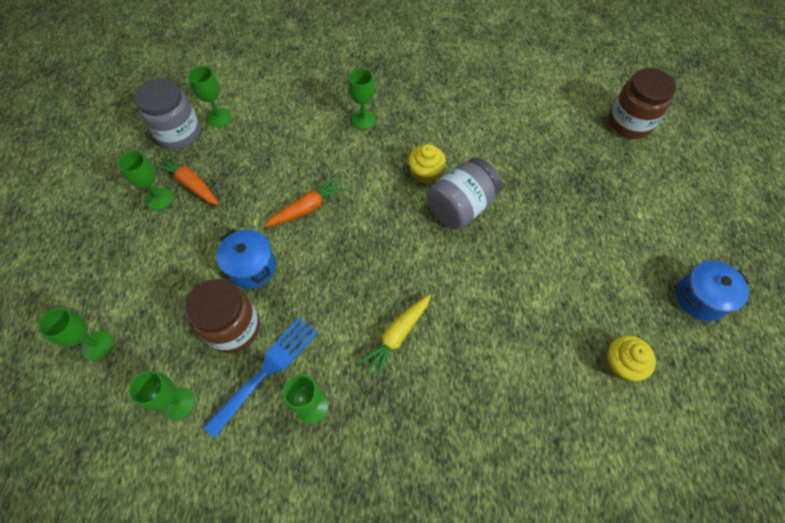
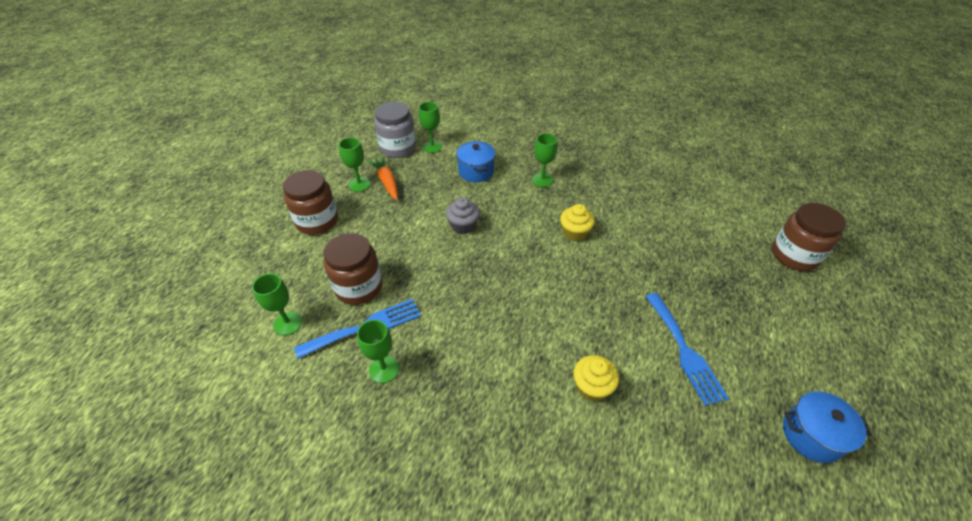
camera: 25 degrees right, 15 degrees down
green goblet [38,308,113,361] -> none
blue pot [217,229,276,289] -> blue pot moved to [457,141,495,182]
orange carrot [264,175,347,227] -> grey cupcake [446,197,480,234]
yellow carrot [357,295,431,379] -> none
grey jar [427,157,501,229] -> none
yellow cupcake [606,336,656,381] -> yellow cupcake moved to [574,355,619,401]
none -> brown jar [283,170,338,235]
none -> blue fork [645,293,729,406]

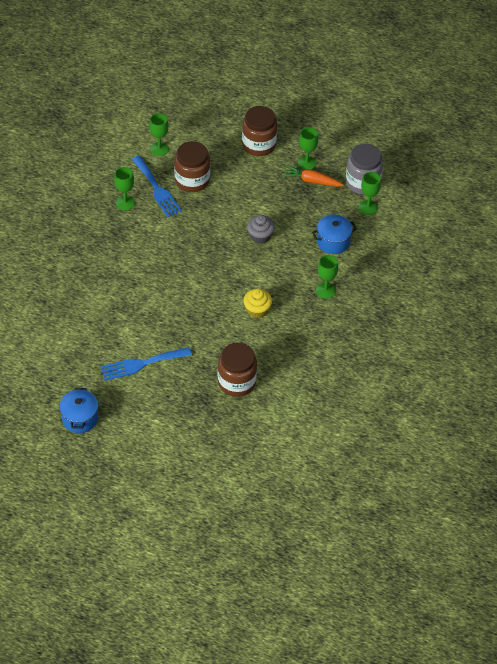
camera: 85 degrees right, 5 degrees up
orange carrot [367,156,398,200] -> orange carrot turned 135 degrees counterclockwise [282,165,344,187]
yellow cupcake [574,355,619,401] -> none
brown jar [772,203,846,271] -> brown jar moved to [218,343,257,397]

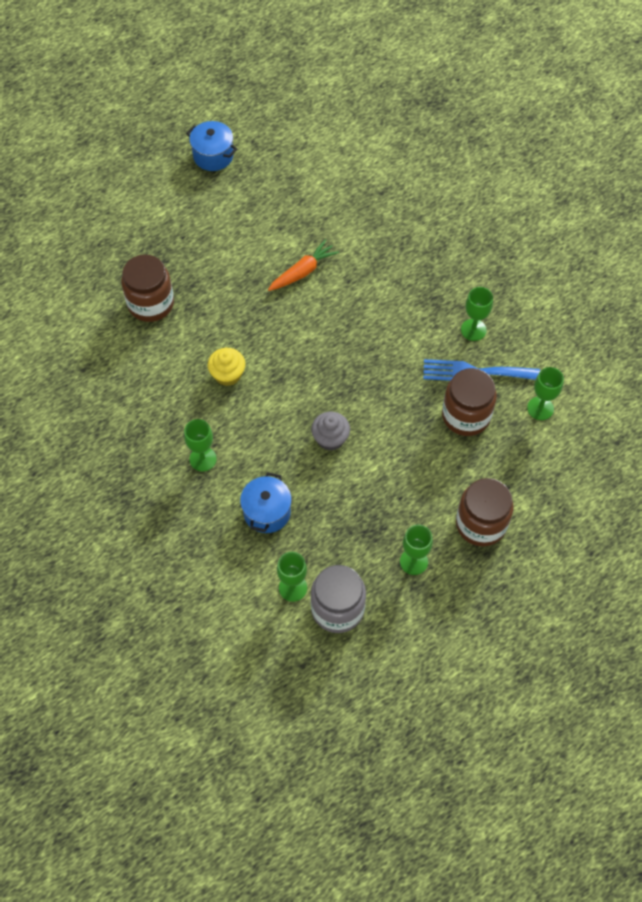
camera: 125 degrees right, 10 degrees up
blue fork [100,347,192,381] -> none
orange carrot [282,165,344,187] -> orange carrot moved to [268,239,339,291]

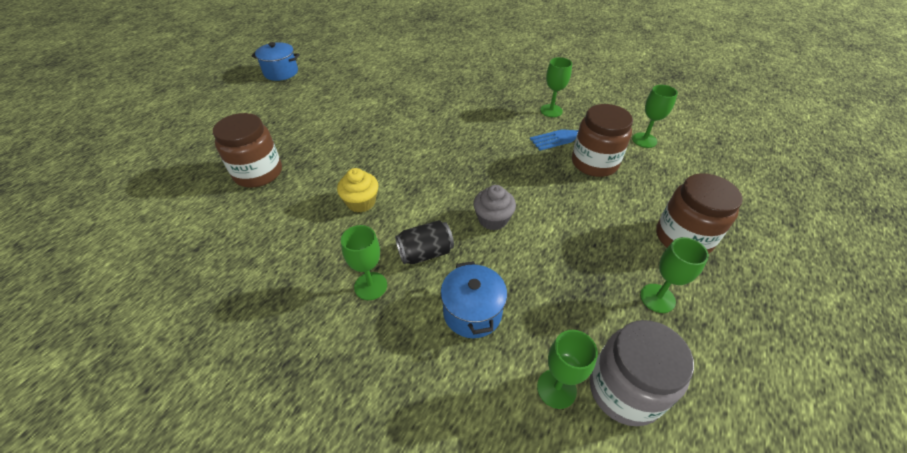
camera: 25 degrees left, 15 degrees down
orange carrot [268,239,339,291] -> none
none -> black can [395,220,454,264]

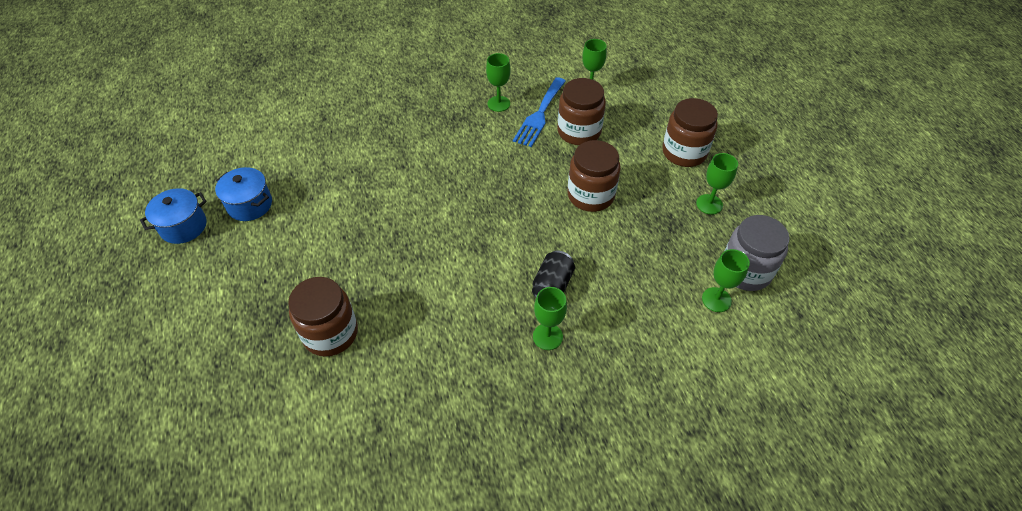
camera: 45 degrees left, 5 degrees up
yellow cupcake [337,168,379,213] -> none
blue pot [440,261,507,338] -> blue pot moved to [215,167,272,221]
grey cupcake [473,185,516,230] -> none
none -> brown jar [567,140,621,212]

